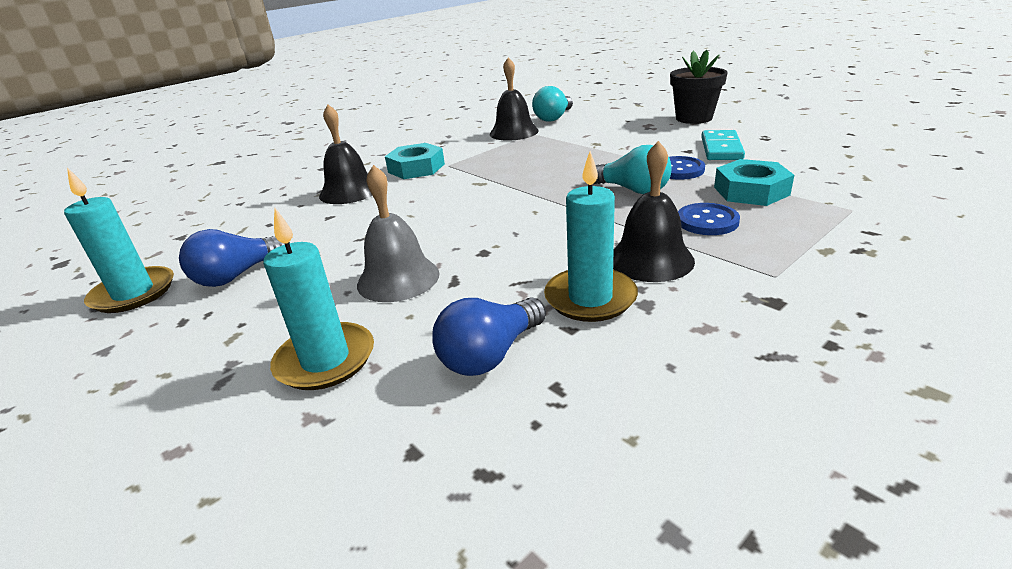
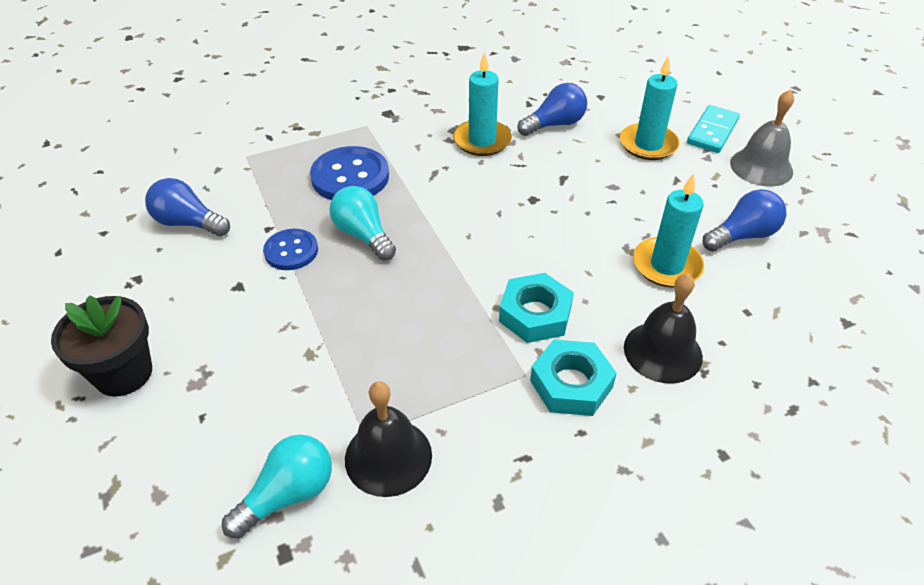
camera: 165 degrees left, 15 degrees up
turquoise candle [64,168,174,313] -> turquoise candle moved to [633,173,704,287]
grey bell [357,165,440,302] -> grey bell moved to [730,90,794,187]
black bell [613,141,695,282] -> none
blue button [678,203,740,235] -> blue button [310,146,389,200], size x1.61
turquoise domino [701,130,745,160] -> turquoise domino moved to [687,105,740,153]
turquoise nut [714,159,794,206] -> turquoise nut moved to [499,273,574,343]
none -> blue light bulb [145,178,230,236]

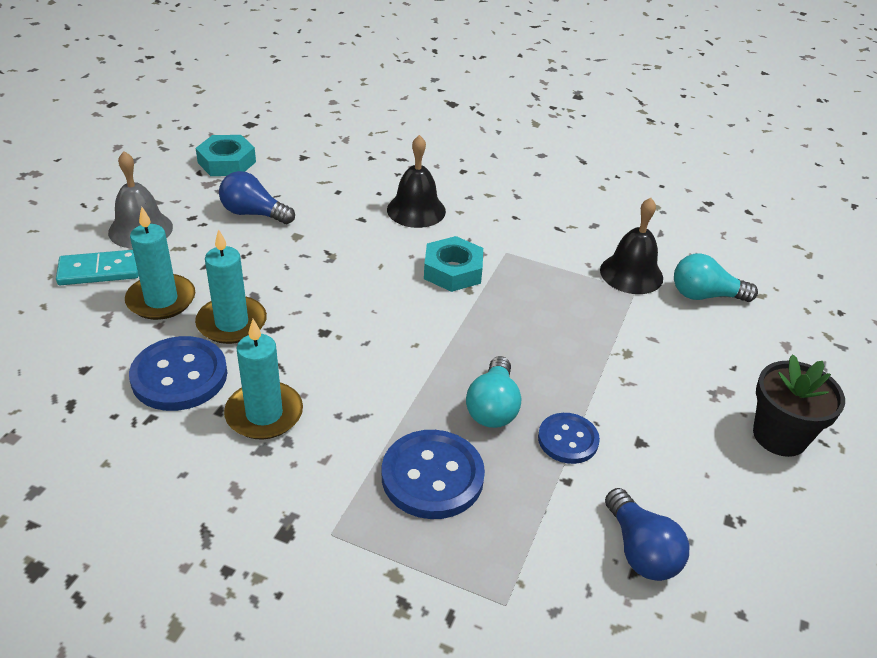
camera: 135 degrees left, 5 degrees down
blue light bulb [517,83,587,136] -> blue button [129,336,227,411]
turquoise nut [530,340,617,416] -> turquoise nut moved to [196,135,256,176]
turquoise candle [633,173,704,287] -> turquoise candle moved to [195,229,267,344]

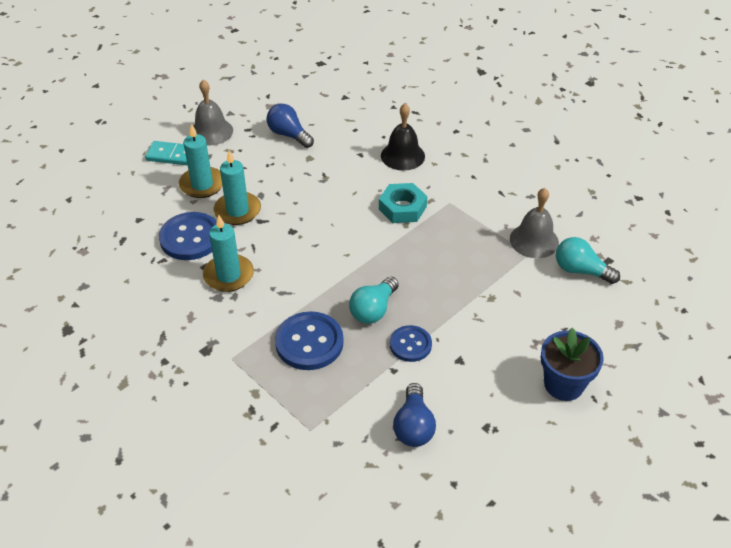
camera: 25 degrees right, 5 degrees up
turquoise nut [196,135,256,176] -> none
black bell [600,198,663,294] -> grey bell [510,188,559,258]
black flower pot [753,354,845,457] -> blue flower pot [541,328,604,401]

